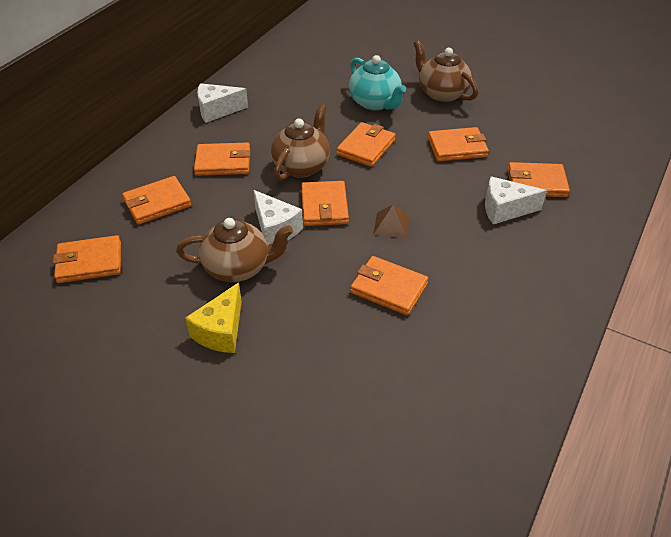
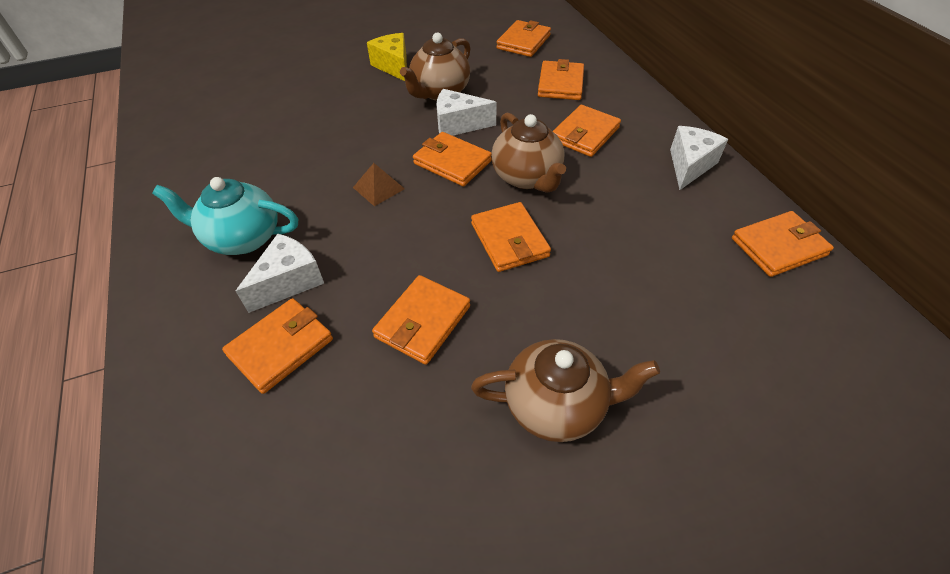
camera: 130 degrees right, 5 degrees up
turquoise teapot [349,55,406,111] -> turquoise teapot moved to [152,177,298,255]
orange wallet [350,256,428,315] -> orange wallet moved to [732,211,834,277]

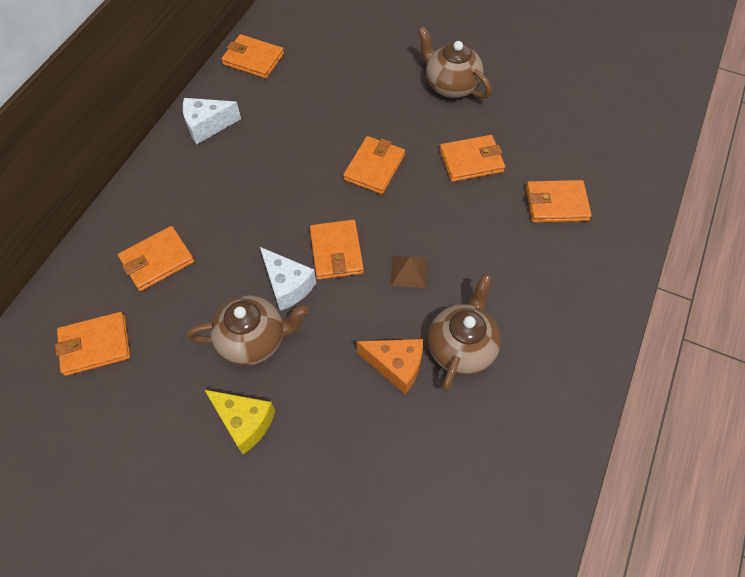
camera: 135 degrees left, 10 degrees up
turquoise teapot [152,177,298,255] -> none
white cheese [236,234,324,313] -> none
yellow cheese [367,33,407,81] -> yellow cheese turned 75 degrees counterclockwise [205,390,275,454]
brown teapot [491,112,566,193] -> brown teapot moved to [428,274,501,392]
orange wallet [553,105,621,157] -> none
none -> orange cheese [357,339,423,394]

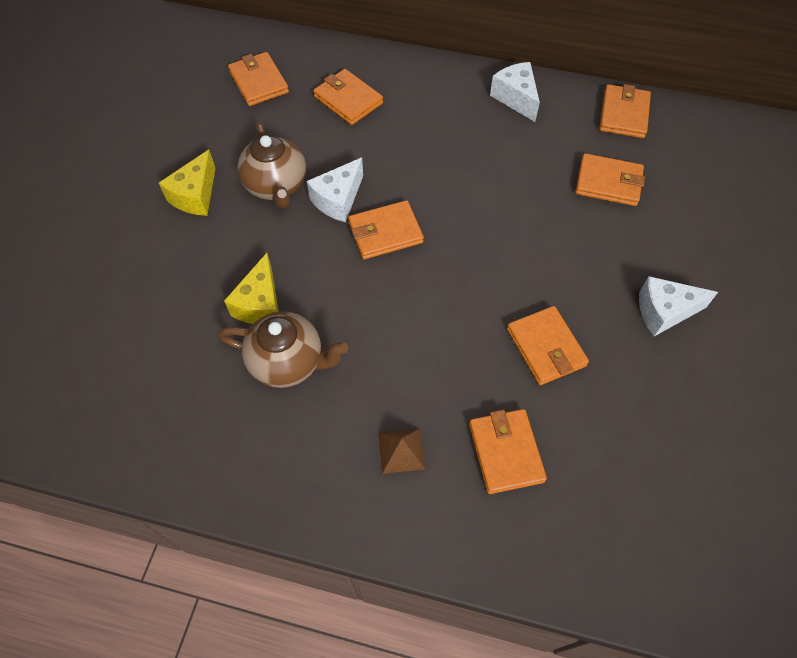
camera: 80 degrees right, 0 degrees up
orange wallet [343,136,405,194] -> orange wallet moved to [575,153,645,206]
orange cheese [357,339,423,394] -> yellow cheese [224,253,279,324]
brown pyramid [391,256,426,288] -> brown pyramid moved to [378,428,425,474]
brown teapot [418,27,492,99] -> white cheese [639,276,718,336]

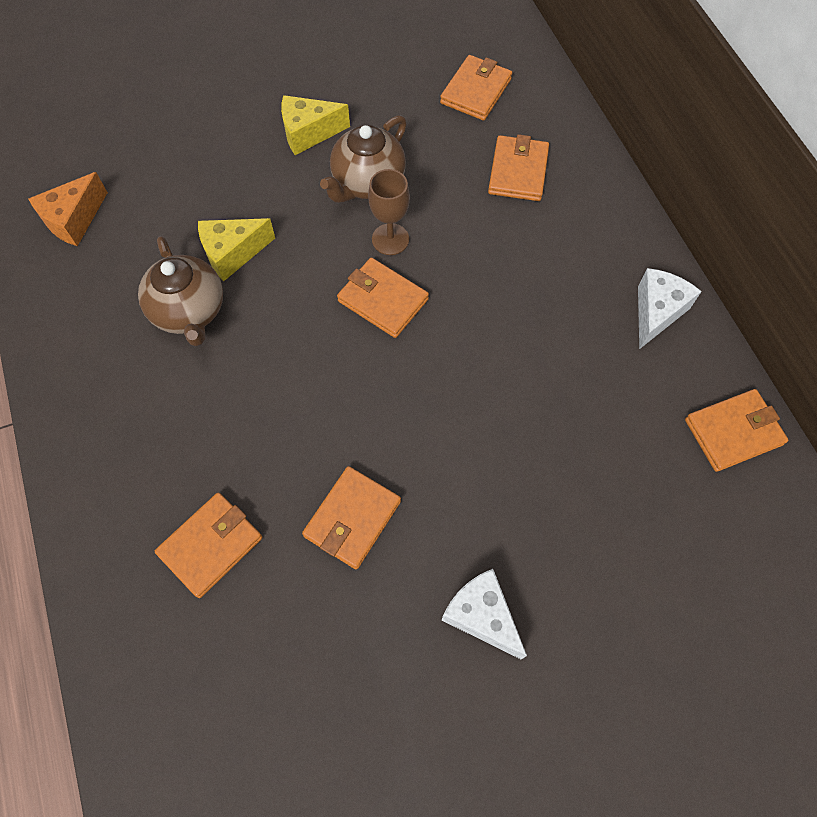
camera: 55 degrees right, 5 degrees up
white cheese [307,158,363,222] -> brown goblet [368,169,410,255]
brown pyramid [378,428,425,474] -> none
orange wallet [575,153,645,206] -> none
none -> orange cheese [29,172,108,246]

